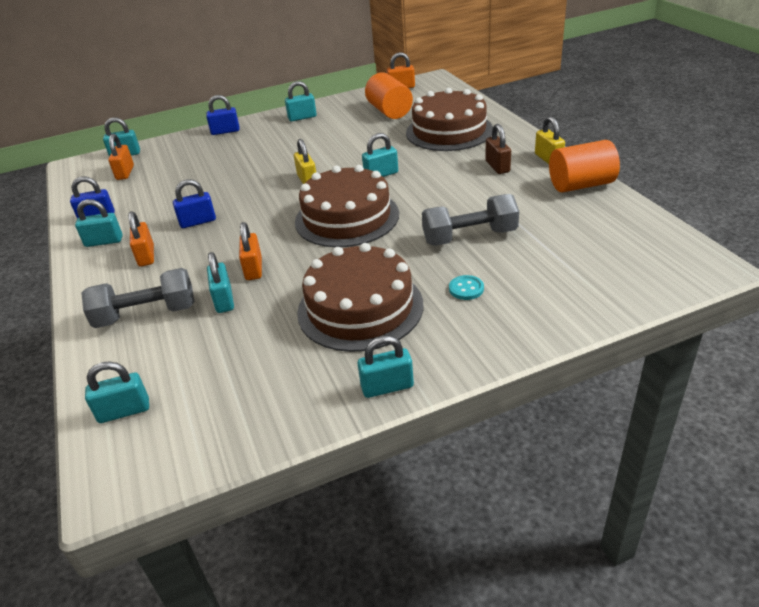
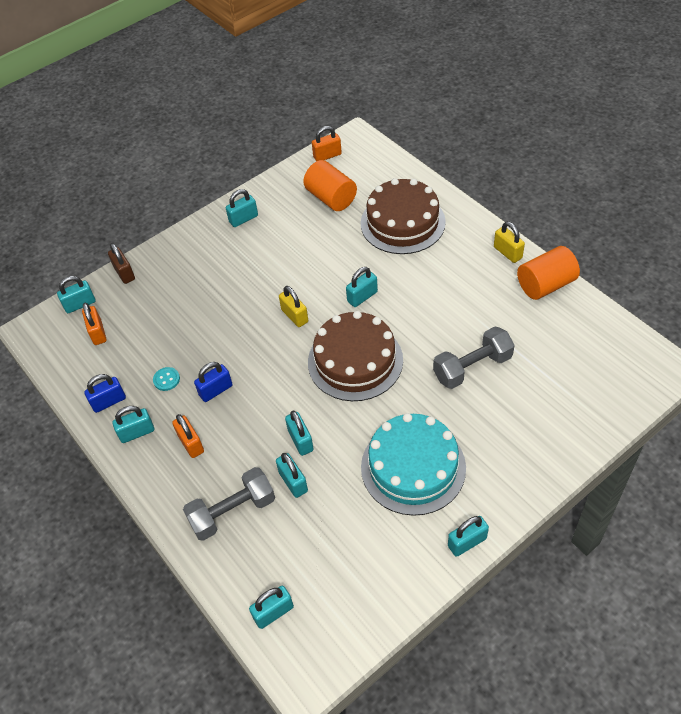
camera: 15 degrees left, 15 degrees up
blue padlock [206,95,239,135] -> none
orange padlock [239,222,262,280] -> turquoise padlock [285,411,314,456]
brown cake [297,243,423,352] -> turquoise cake [361,413,466,516]
turquoise button [449,275,484,300] -> turquoise button moved to [153,367,180,391]
brown padlock [485,124,511,174] -> brown padlock moved to [108,243,135,284]

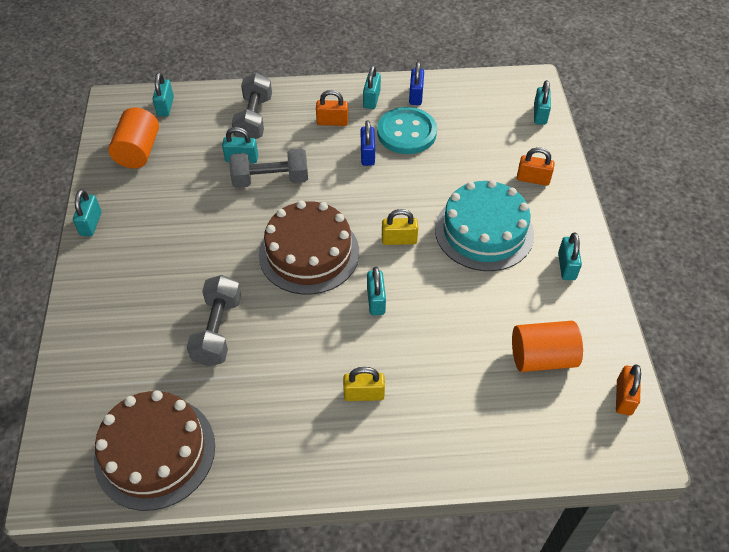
camera: 120 degrees right, 0 degrees up
orange padlock [82,303,107,345] -> orange padlock moved to [517,147,555,186]
brown padlock [108,243,135,284] -> none
turquoise button [153,367,180,391] -> turquoise button [377,107,437,154], size x2.39
turquoise padlock [285,411,314,456] -> grey dumbbell [229,148,308,188]
brown cake [361,178,446,254] -> brown cake moved to [94,391,215,511]
turquoise cake [361,413,466,516] -> turquoise cake moved to [435,180,534,271]
yellow padlock [494,221,525,263] -> yellow padlock moved to [343,367,385,401]
orange cylinder [517,246,580,300] -> orange cylinder moved to [108,107,159,169]

